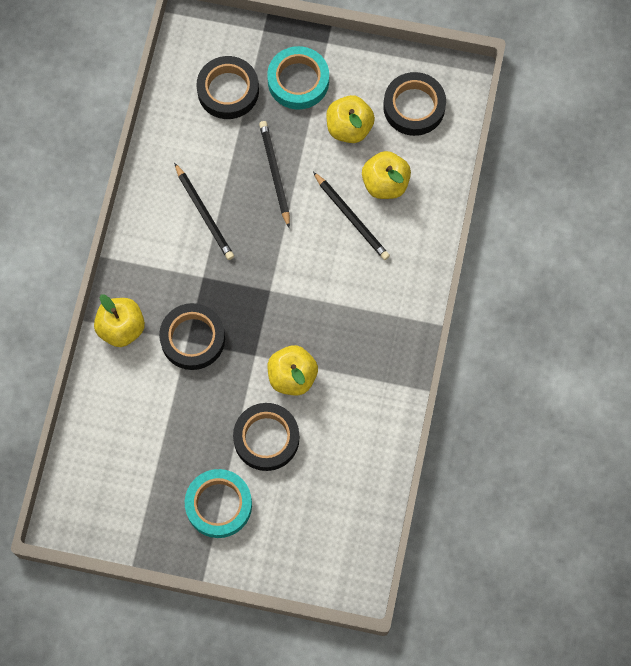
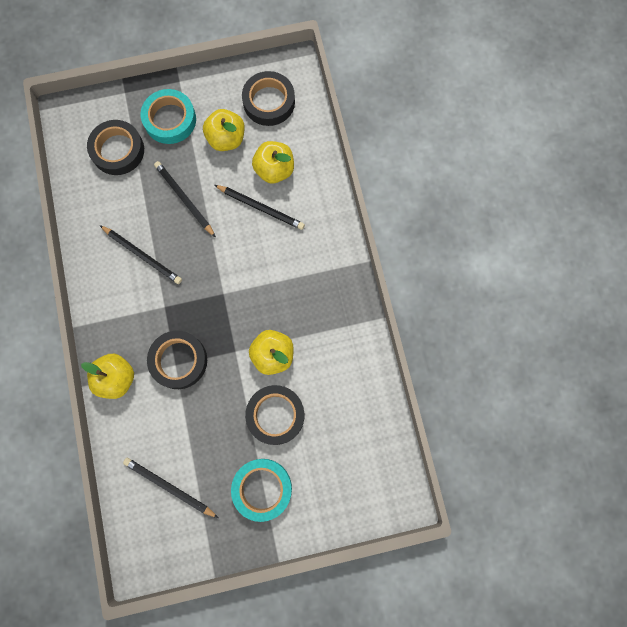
camera: 25 degrees left, 5 degrees up
none -> black pencil [123,458,218,518]

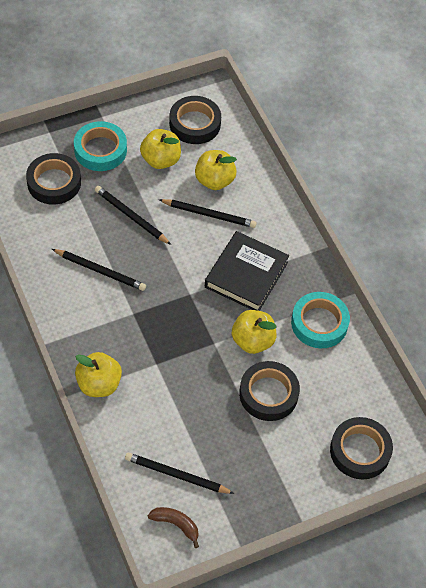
camera: 15 degrees left, 20 degrees down
black tape [147,331,207,389] -> black tape moved to [330,417,393,479]
turquoise tape [231,459,292,522] -> turquoise tape moved to [291,292,350,348]
none -> brown banana [148,507,199,548]
none -> black book [205,231,289,311]

